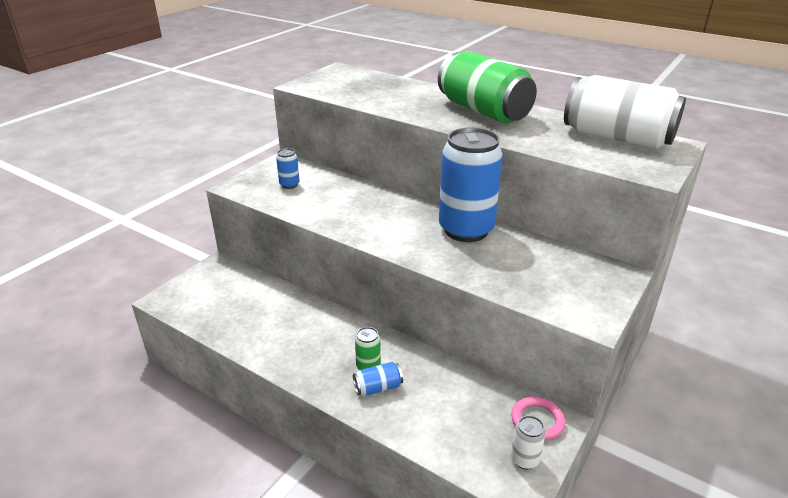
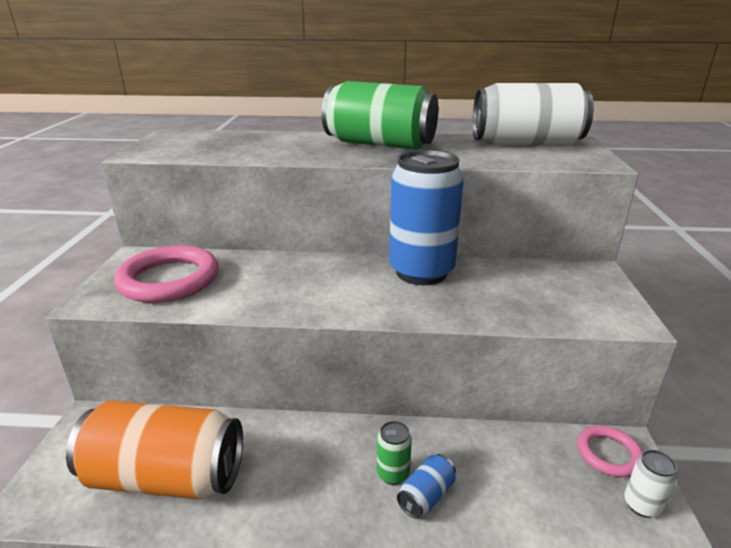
camera: 30 degrees left, 5 degrees down
blue can [276,148,300,189] -> pink ring [114,245,219,303]
none -> orange can [66,401,243,499]

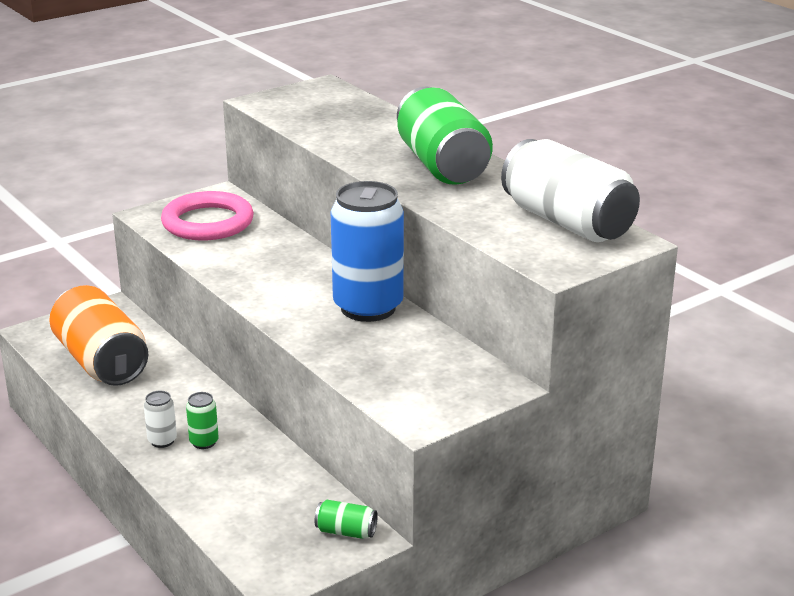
camera: 50 degrees right, 0 degrees up
blue can [397,454,456,519] -> none
pink ring [577,426,643,477] -> green can [315,500,378,539]
white can [624,450,677,518] -> white can moved to [144,391,177,448]

